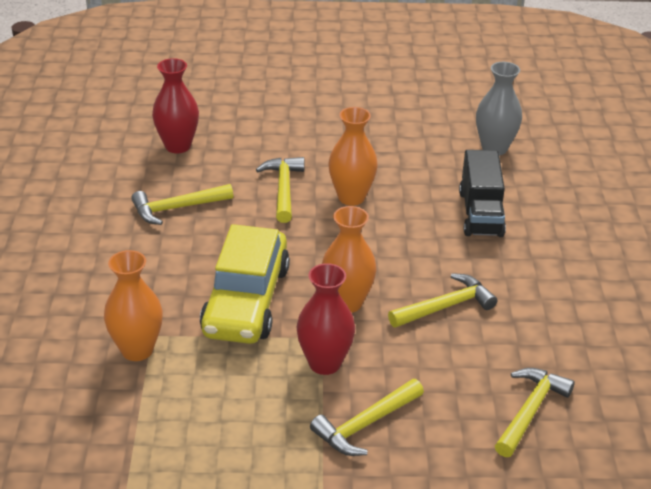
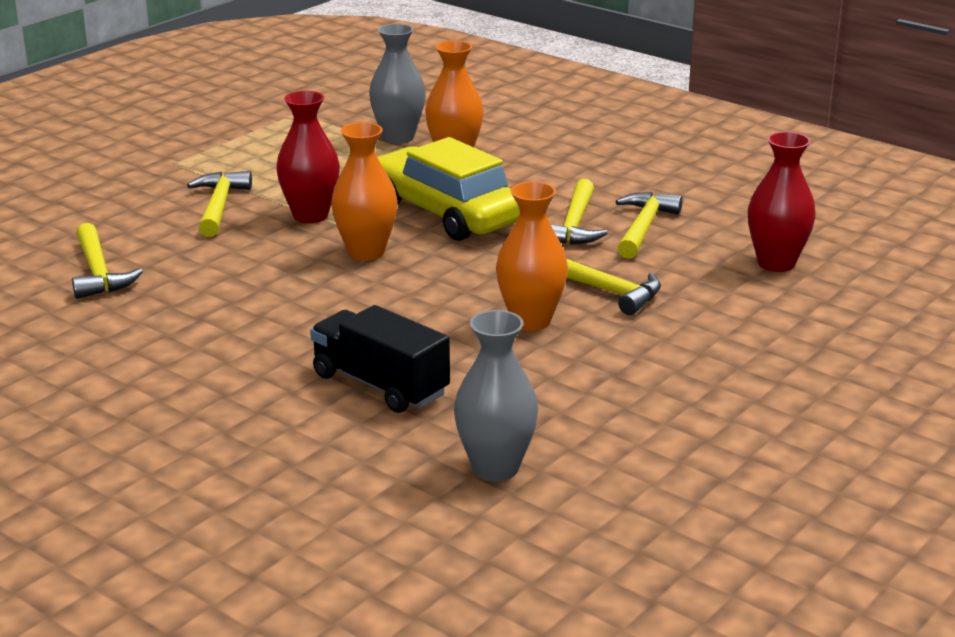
camera: 130 degrees right, 10 degrees down
yellow hammer [388,273,497,328] -> yellow hammer moved to [550,179,607,245]
none -> grey vase [369,24,426,144]

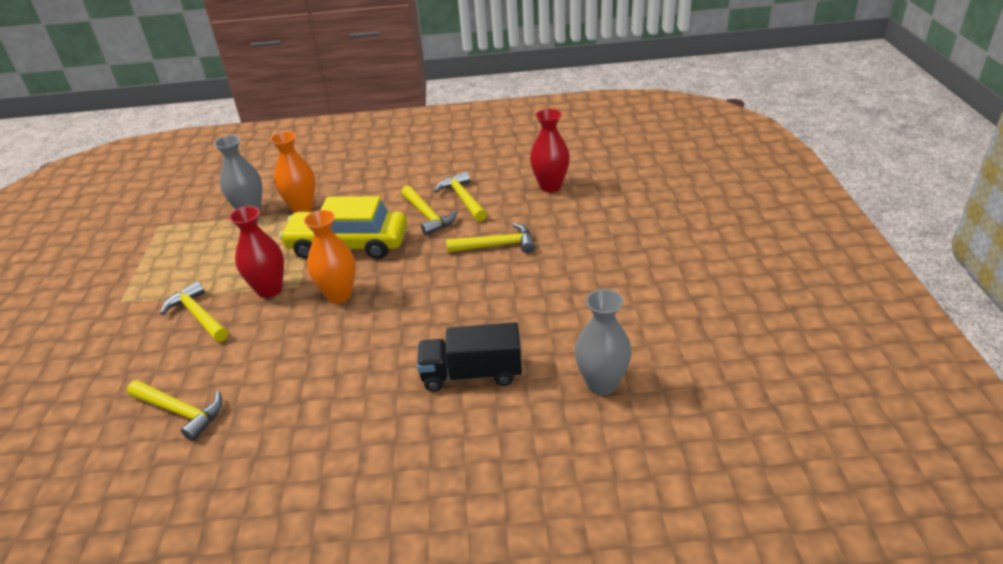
camera: 40 degrees left, 10 degrees up
orange vase [496,182,568,331] -> none

